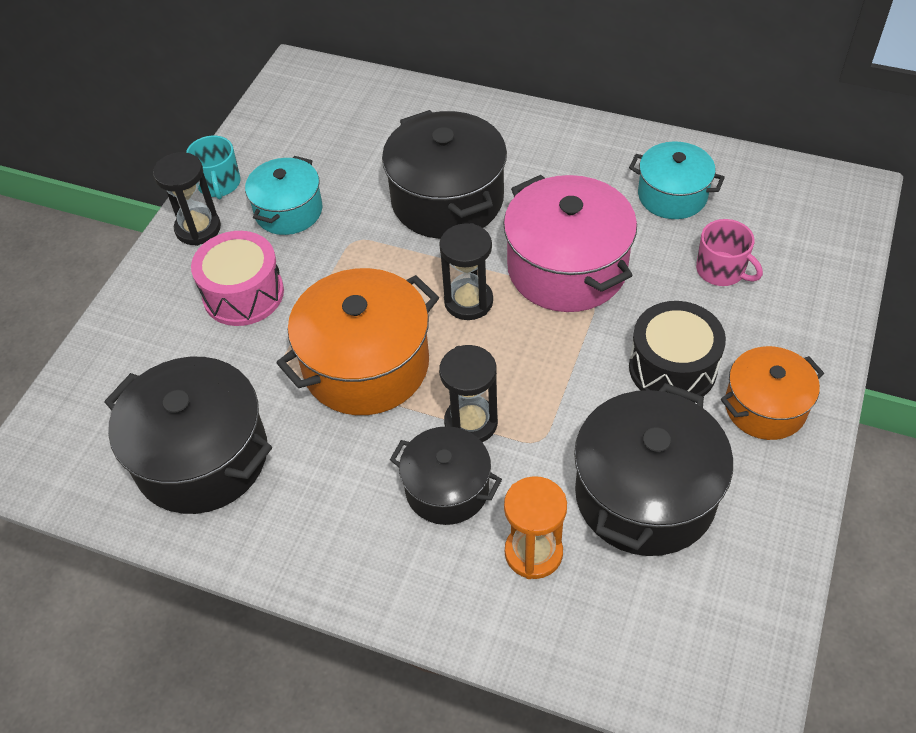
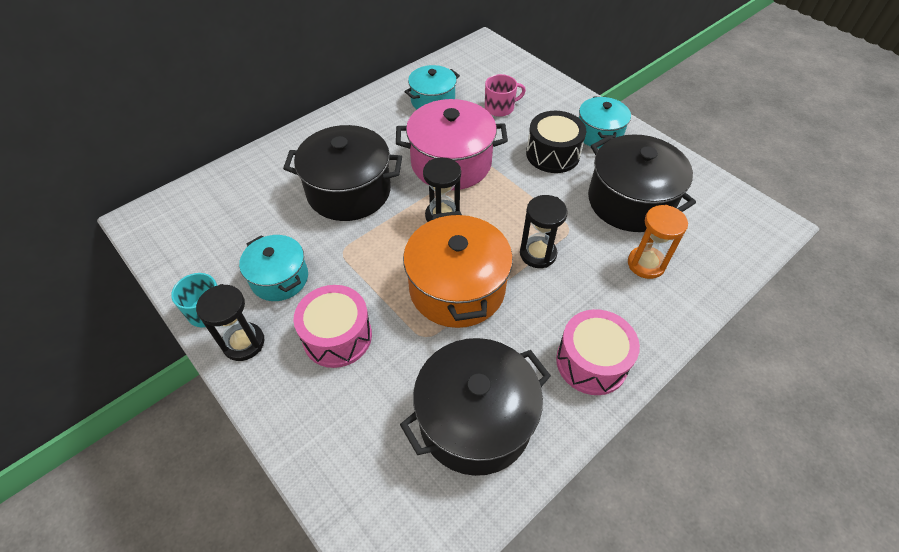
camera: 65 degrees left, 0 degrees up
black pot [390,426,502,525] -> none
orange pot [721,346,824,440] -> turquoise pot [579,97,631,149]
none -> pink drum [556,309,640,395]

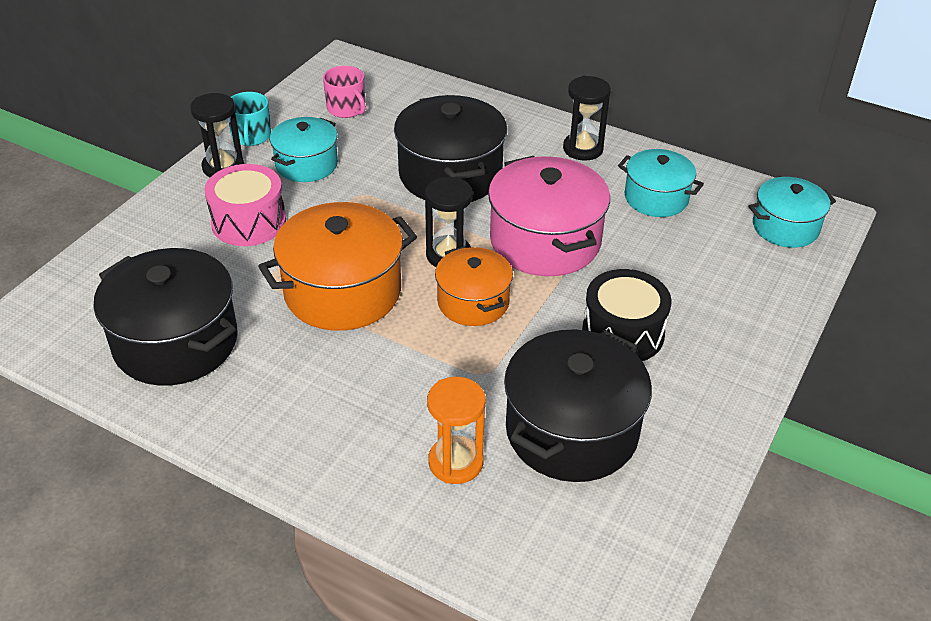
camera: 70 degrees right, 10 degrees down
pink mug [485,74,526,117] -> pink mug moved to [323,66,366,118]
black hourglass [520,195,568,268] -> black hourglass moved to [563,76,611,161]
pink drum [556,309,640,395] -> none
turquoise pot [579,97,631,149] -> turquoise pot moved to [748,177,836,248]
none -> orange pot [435,246,513,326]

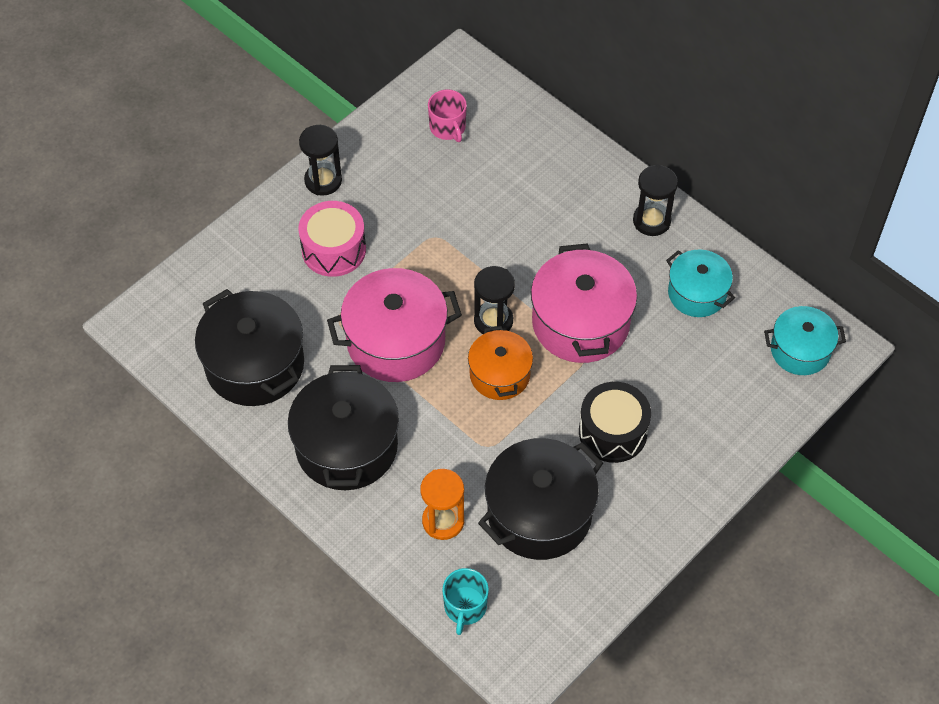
camera: 15 degrees right, 15 degrees up
turquoise mug [229,92,271,146] -> turquoise mug moved to [442,568,489,635]
orange pot [258,202,417,331] -> pink pot [327,268,462,382]
turquoise pot [270,117,338,182] -> none
black pot [394,95,507,202] -> black pot moved to [288,365,399,490]

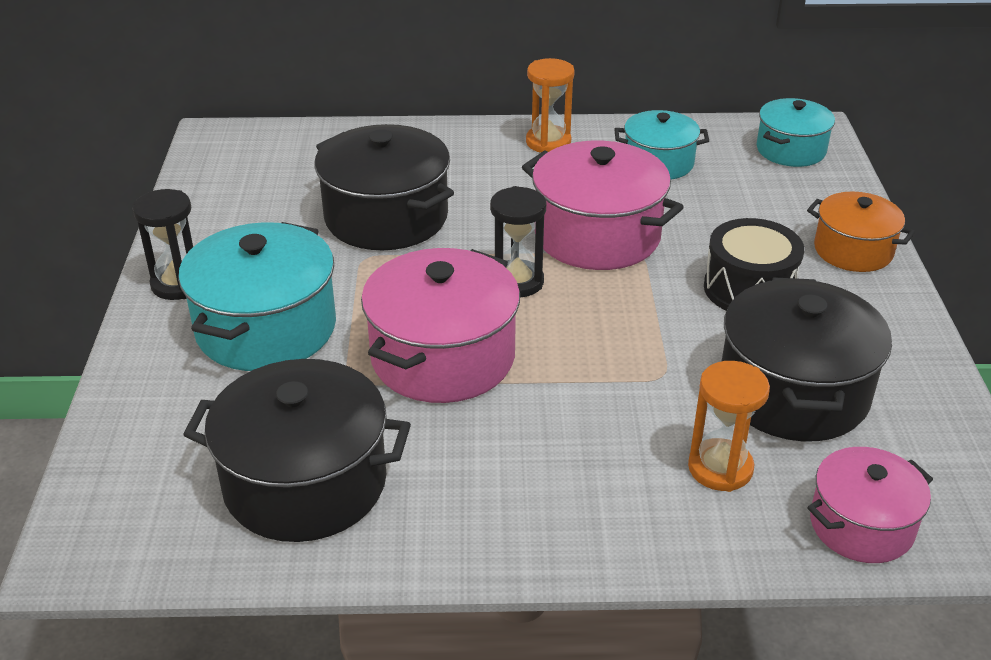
camera: 45 degrees left, 20 degrees down
black pot [288,365,399,490] -> black pot moved to [315,124,454,250]
pink drum [298,201,366,277] -> turquoise pot [178,222,336,371]
pink mug [428,89,467,142] -> none
turquoise mug [442,568,489,635] -> pink pot [807,447,933,563]
orange pot [468,326,533,400] -> orange pot moved to [807,192,915,272]
black hourglass [633,165,678,236] -> orange hourglass [526,58,575,153]

